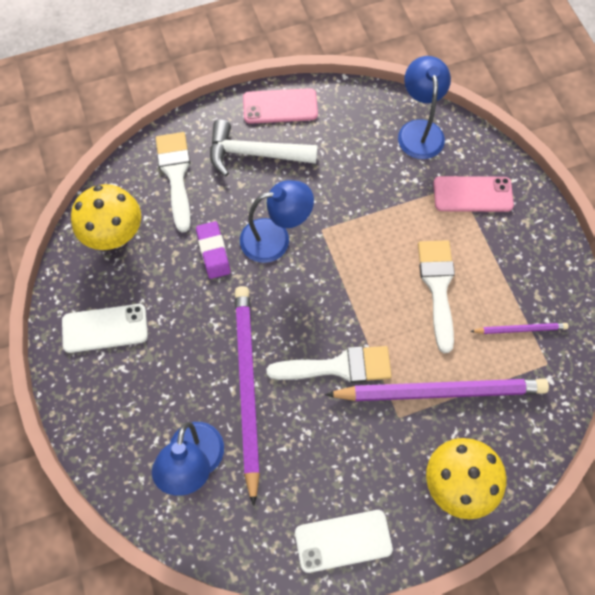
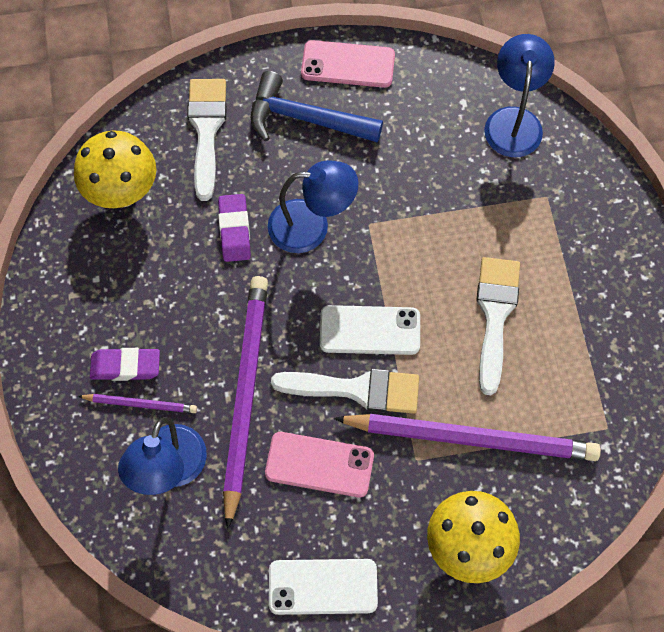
camera: 10 degrees right, 0 degrees up
white phone [62,304,148,353] -> white phone moved to [320,305,420,355]
white hammer [210,120,318,176] -> blue hammer [251,71,383,143]
pink phone [433,176,514,212] -> pink phone moved to [265,432,374,497]
purple pencil [470,323,569,334] -> purple pencil moved to [78,394,197,413]
none -> purple eraser [90,348,160,381]

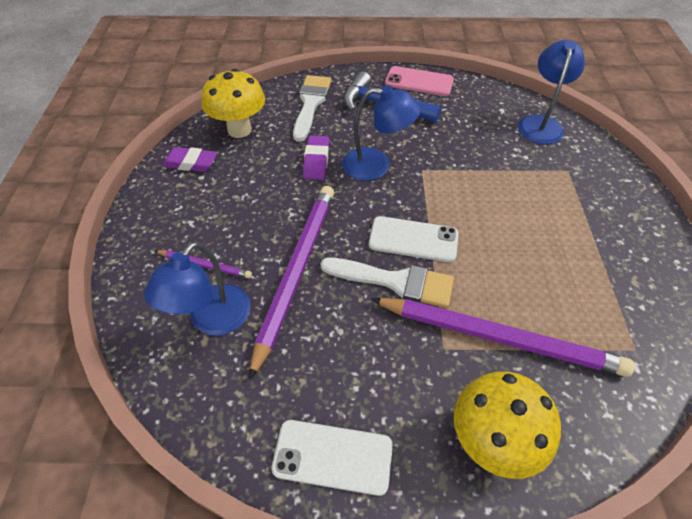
camera: 10 degrees right, 15 degrees down
purple eraser [90,348,160,381] -> purple eraser moved to [162,147,217,172]
pink phone [265,432,374,497] -> none
white brush [476,257,520,395] -> none

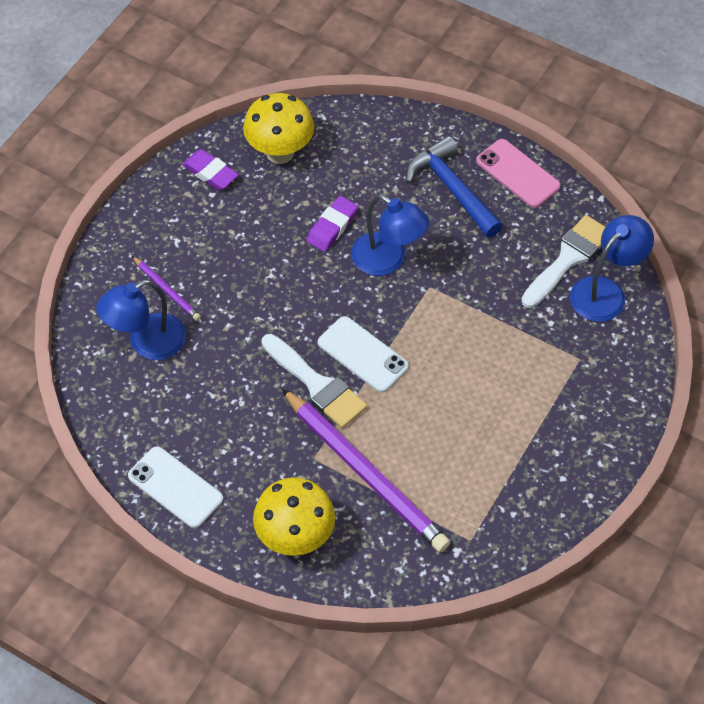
camera: 30 degrees right, 5 degrees up
purple pencil [249,186,334,380] -> none
white brush [293,75,331,142] -> white brush moved to [521,215,605,308]

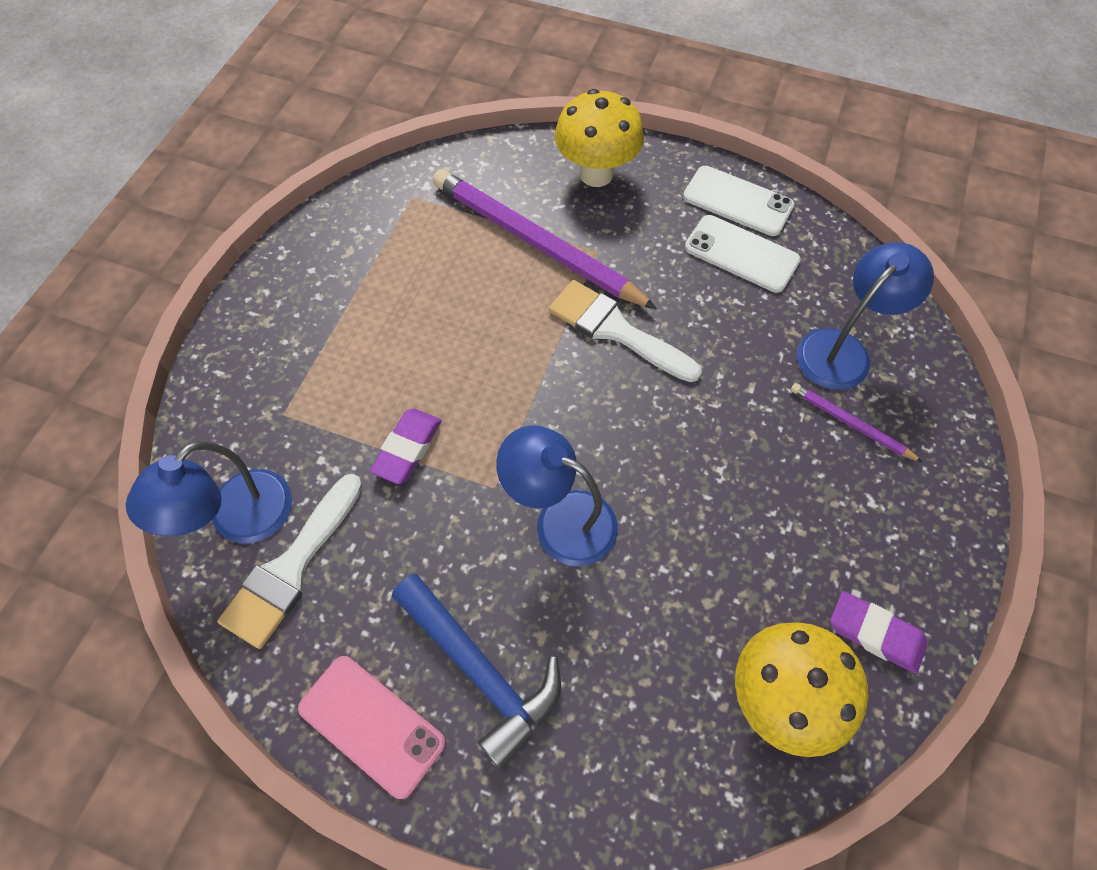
camera: 170 degrees right, 5 degrees up
purple eraser [306,196,358,252] -> purple eraser moved to [370,409,442,484]
white phone [318,316,409,392] -> white phone moved to [685,215,800,293]

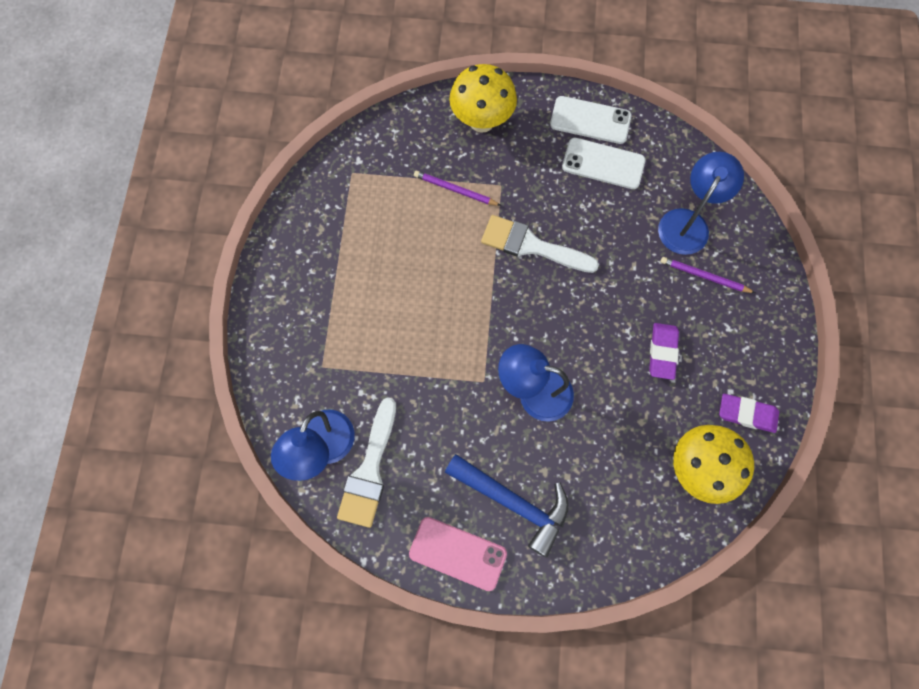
camera: 15 degrees left, 10 degrees up
purple eraser [370,409,442,484] -> purple eraser moved to [649,323,679,380]
purple pencil [433,169,657,309] -> purple pencil [414,170,501,206], size x0.46

